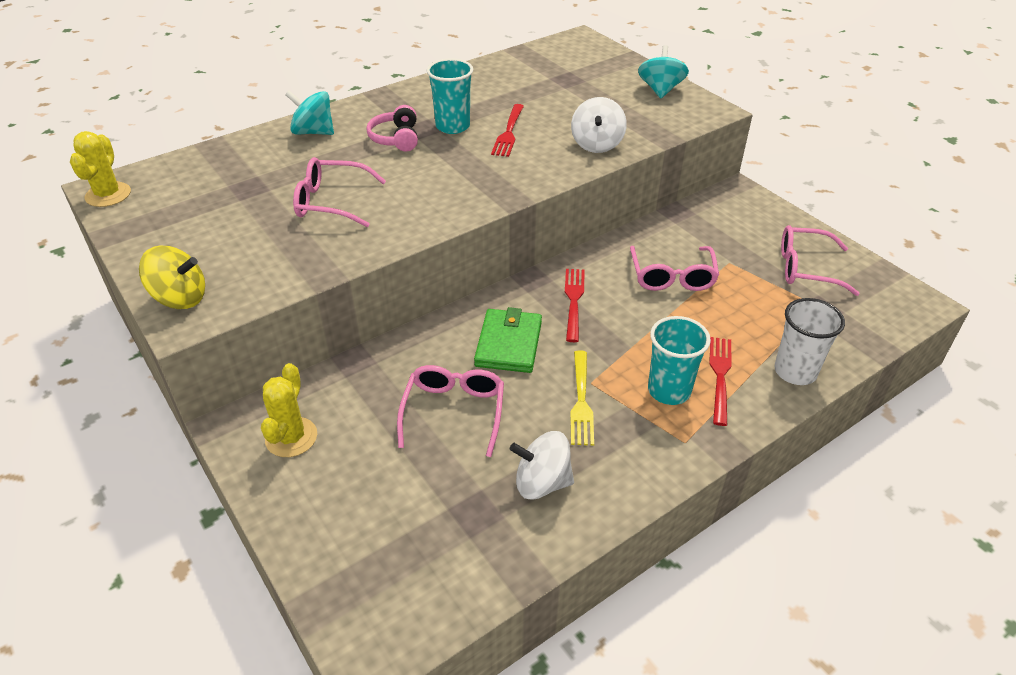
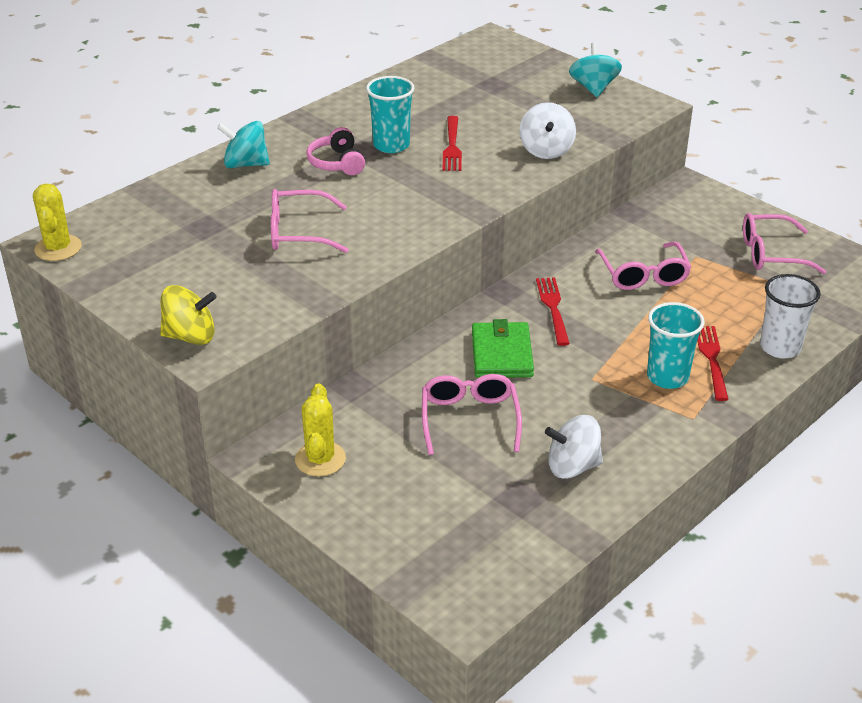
camera: 10 degrees left, 5 degrees down
yellow fork [570,350,594,446] -> none

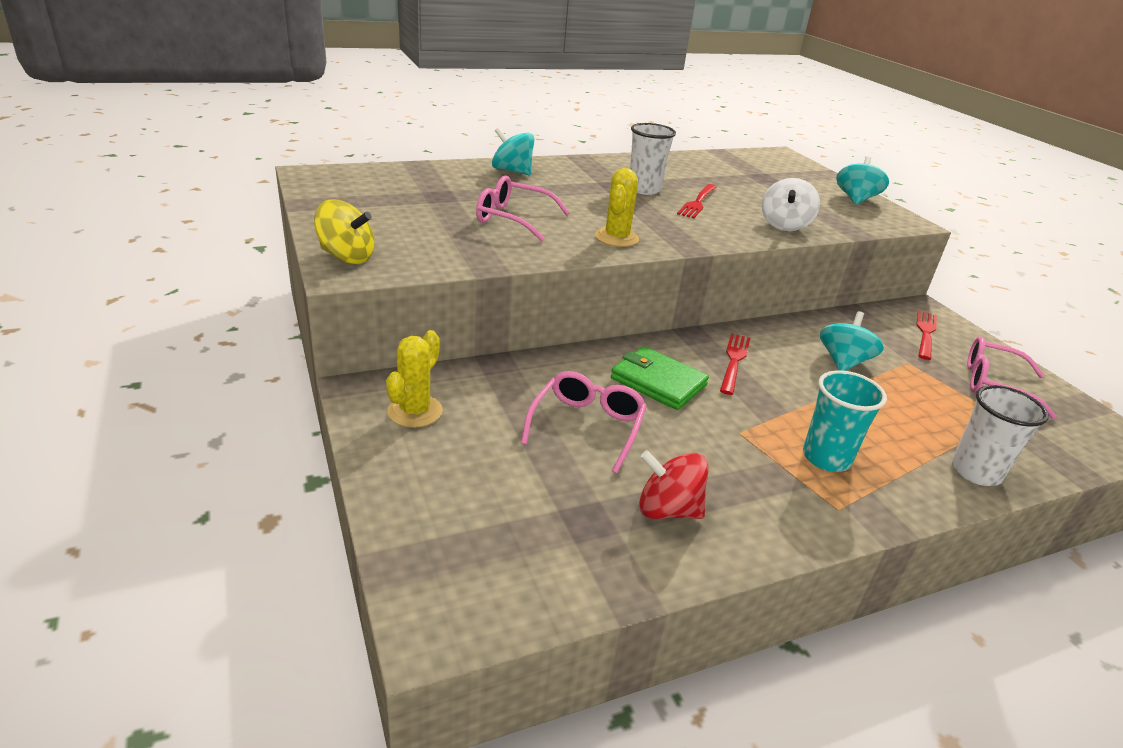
camera: 20 degrees right, 5 degrees down
yellow cactus [33,183,82,261] -> yellow cactus moved to [595,168,639,247]
pink headphones [306,127,365,175] -> none
turquoise cup [366,76,415,153] -> white cup [630,123,676,195]
green wallet [472,319,534,378] -> green wallet turned 75 degrees counterclockwise [611,346,709,410]
white spinning top [545,415,603,479] -> red spinning top [639,450,709,519]
pink glasses [595,242,691,290] -> turquoise spinning top [820,311,884,371]
red fork [697,326,729,401] -> red fork moved to [916,310,937,360]

